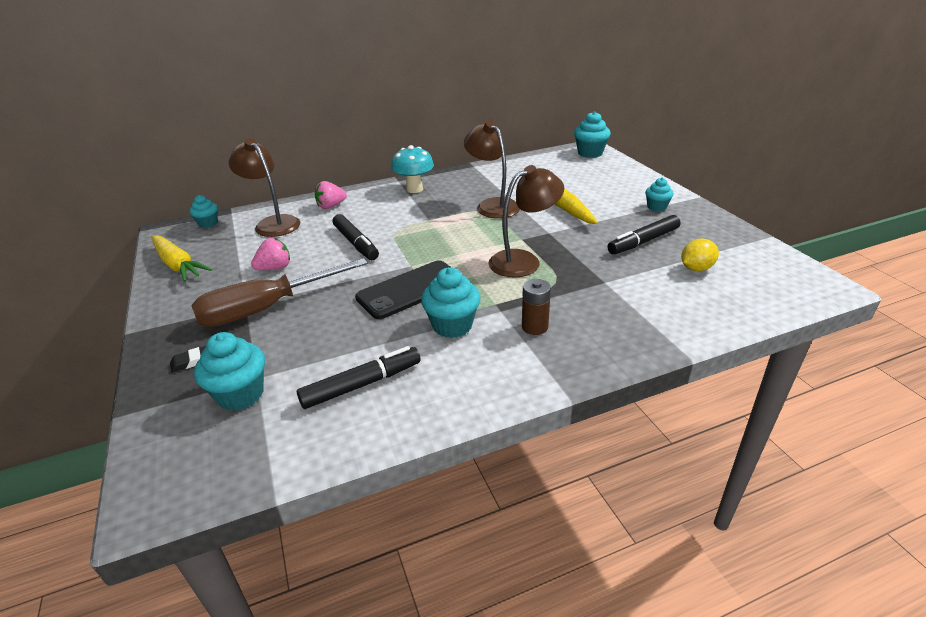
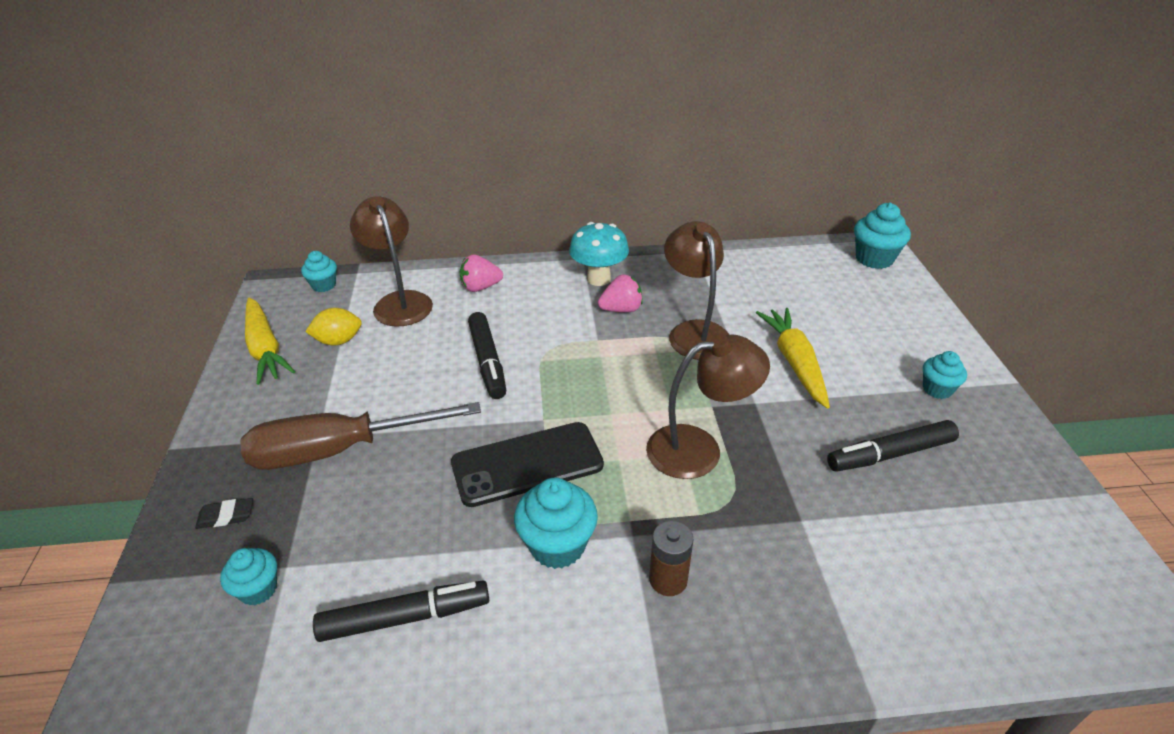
camera: 15 degrees right, 5 degrees up
turquoise cupcake [194,332,265,411] -> turquoise cupcake [220,548,277,605], size x0.62
pink strawberry [251,238,290,270] -> pink strawberry moved to [598,275,643,312]
yellow lemon [681,239,719,271] -> yellow lemon moved to [305,308,362,345]

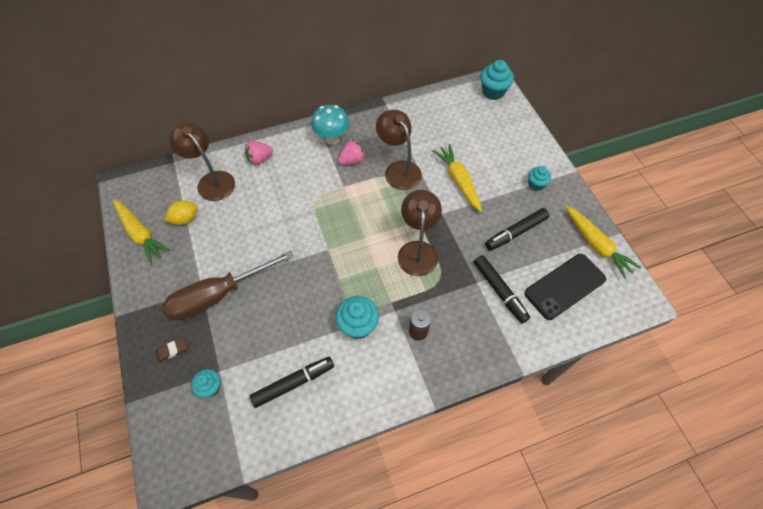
camera: 15 degrees left, 20 degrees up
black eraser [195,498,253,529] -> brown eraser [155,338,187,362]
turquoise cupcake [301,251,337,292] -> none
black phone [451,422,604,507] -> black phone moved to [525,254,606,320]
black marker [468,312,506,399] -> black marker moved to [474,255,530,323]
brown lamp [646,334,770,479] -> brown lamp turned 60 degrees counterclockwise [398,190,442,276]
none -> yellow carrot [565,206,641,279]

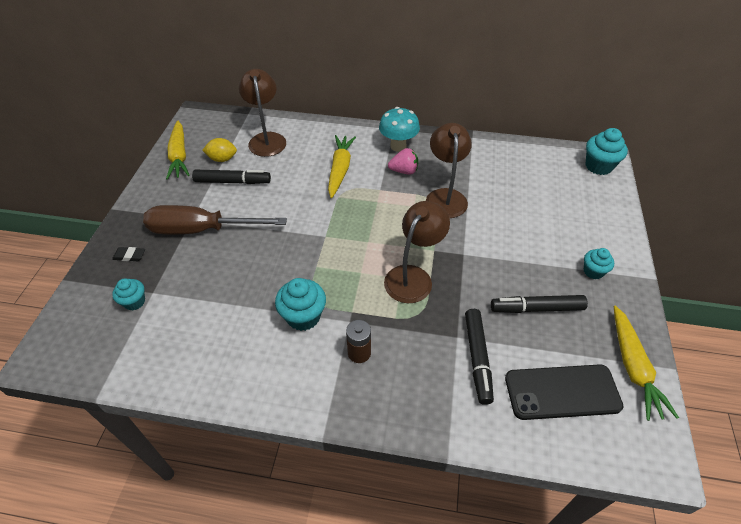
camera: 30 degrees right, 10 degrees down
brown eraser [155,338,187,362] -> black eraser [112,247,145,261]
pink strawberry [245,141,273,165] -> none
black marker [250,357,334,408] -> black marker moved to [192,170,271,184]
yellow carrot [432,144,482,212] -> yellow carrot moved to [328,135,356,198]

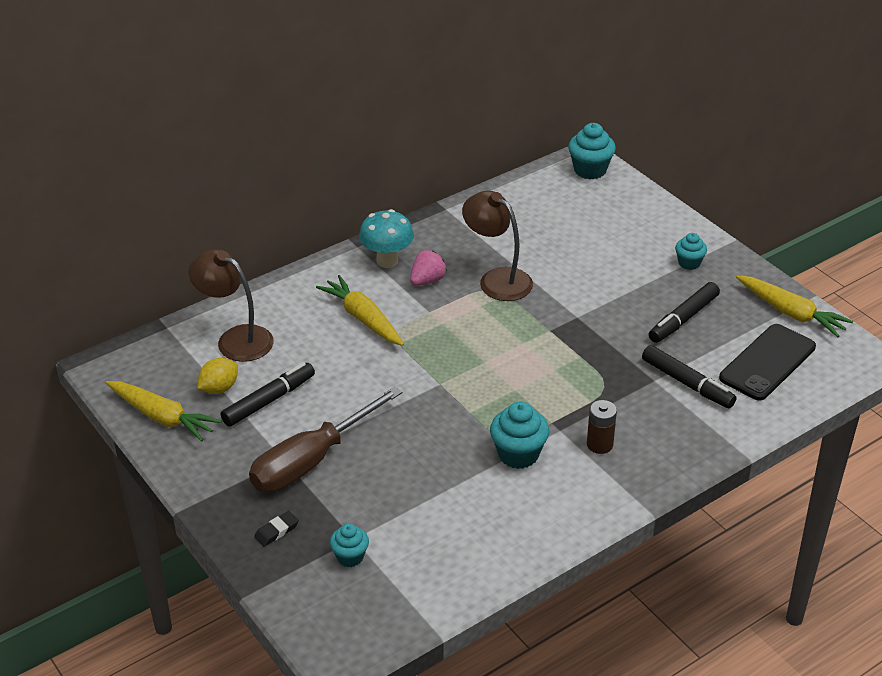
camera: 45 degrees left, 10 degrees down
brown lamp [384,201,450,303] -> none

